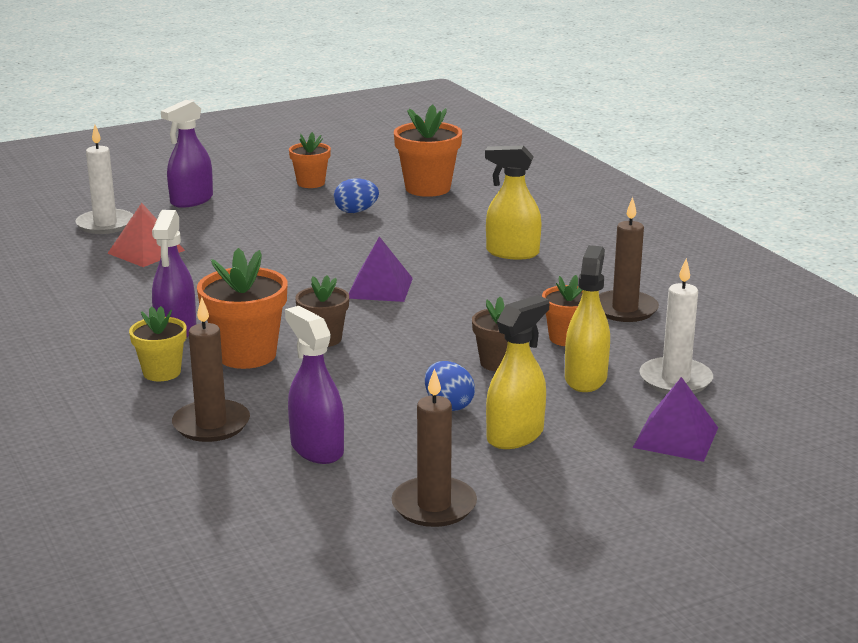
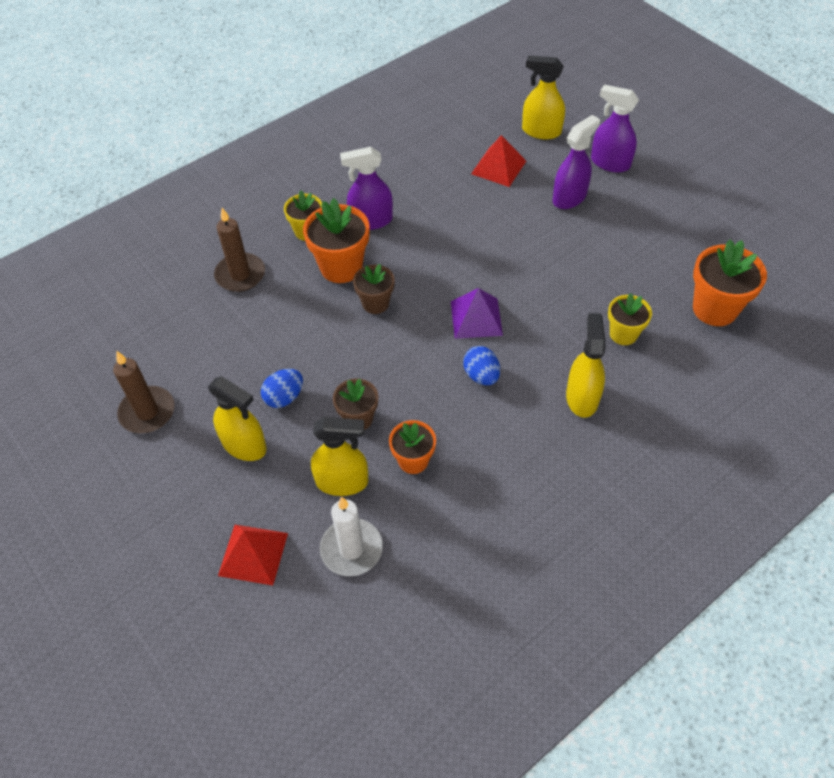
camera: 80 degrees right, 30 degrees up
white candle [76,125,133,234] -> yellow spray bottle [522,56,565,139]
purple spray bottle [285,306,344,464] -> purple spray bottle moved to [553,115,600,209]
orange flower pot [289,132,331,188] -> none
blue egg [334,178,379,213] -> blue egg moved to [463,346,500,385]
brown candle [599,197,659,322] -> none
purple pyramid [633,377,718,462] -> red pyramid [218,525,288,585]
none -> yellow flower pot [608,293,652,345]

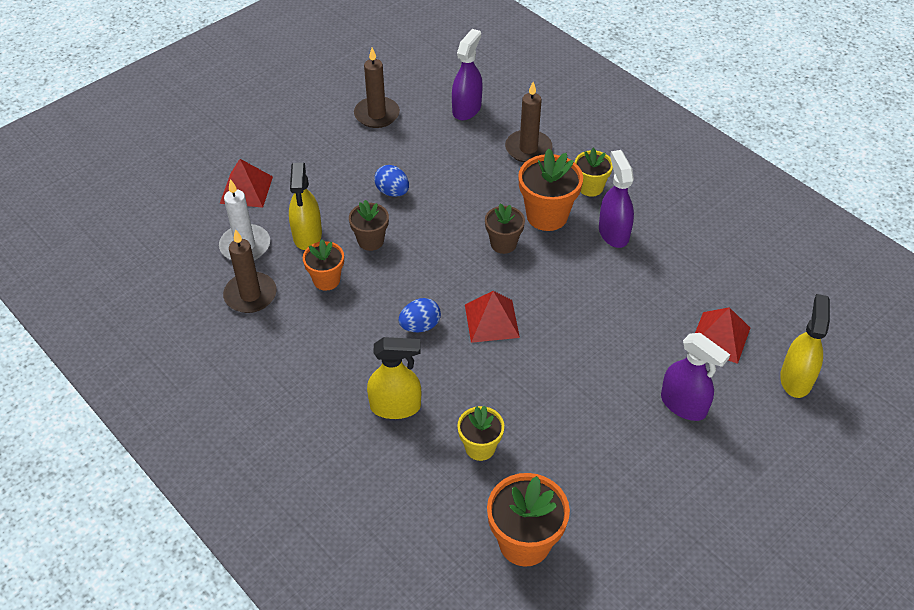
camera: 85 degrees right, 5 degrees down
yellow spray bottle [208,376,267,461] -> none
purple pyramid [451,288,503,339] -> red pyramid [465,291,520,343]
purple spray bottle [591,85,639,173] -> purple spray bottle moved to [452,29,483,120]
none -> brown candle [223,229,277,313]

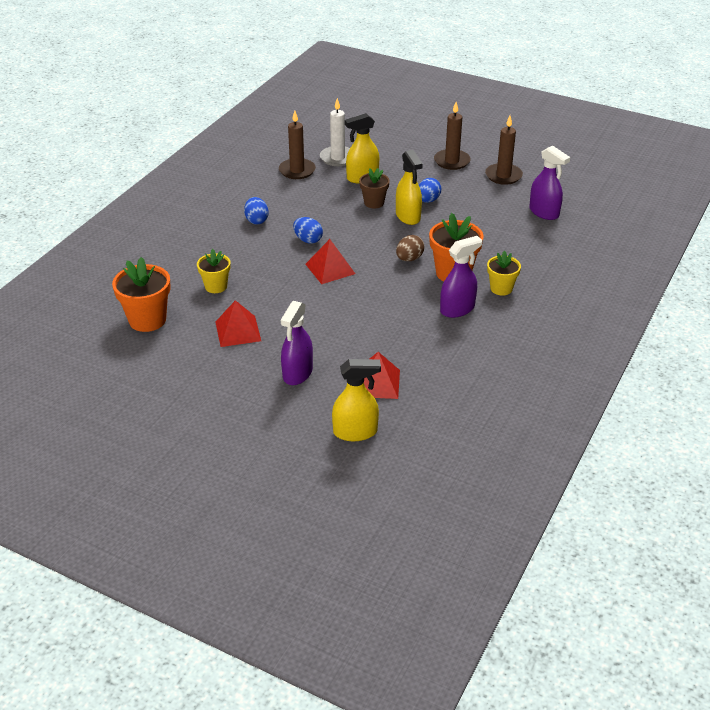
camera: 70 degrees right, 10 degrees down
red pyramid [220,159,273,208] -> red pyramid moved to [215,300,261,347]
orange flower pot [303,239,344,291] -> none
yellow spray bottle [367,337,421,419] -> yellow spray bottle moved to [396,150,423,225]
purple spray bottle [452,29,483,120] -> purple spray bottle turned 45 degrees clockwise [529,146,570,220]
brown flower pot [485,203,525,254] -> brown egg [396,235,425,261]
brown candle [505,82,552,163] -> brown candle moved to [434,102,471,170]
none -> blue egg [244,197,269,224]

